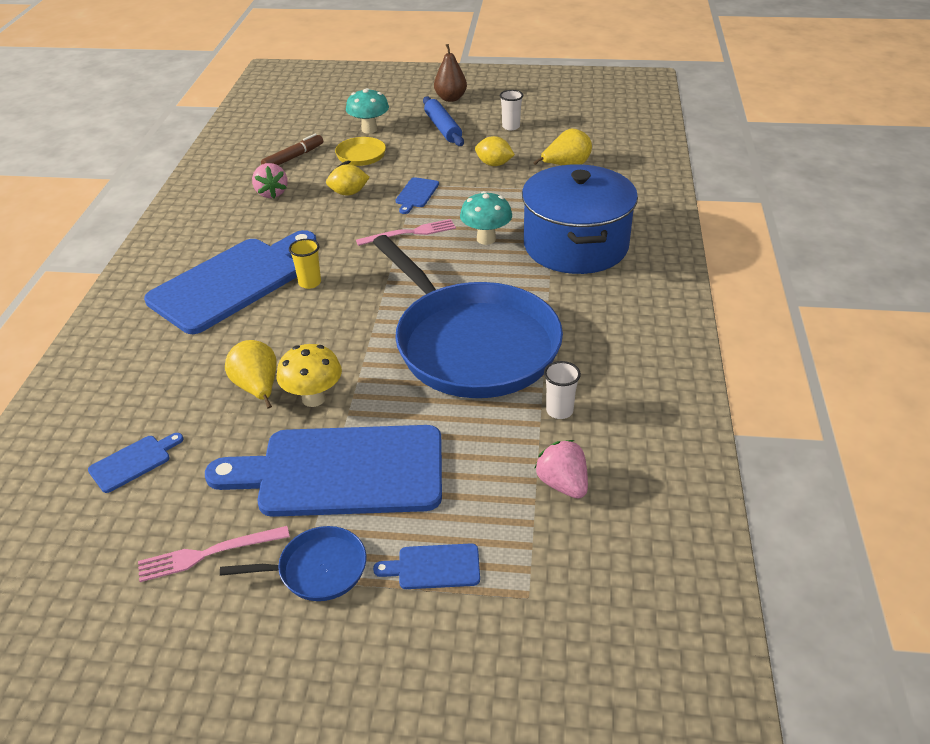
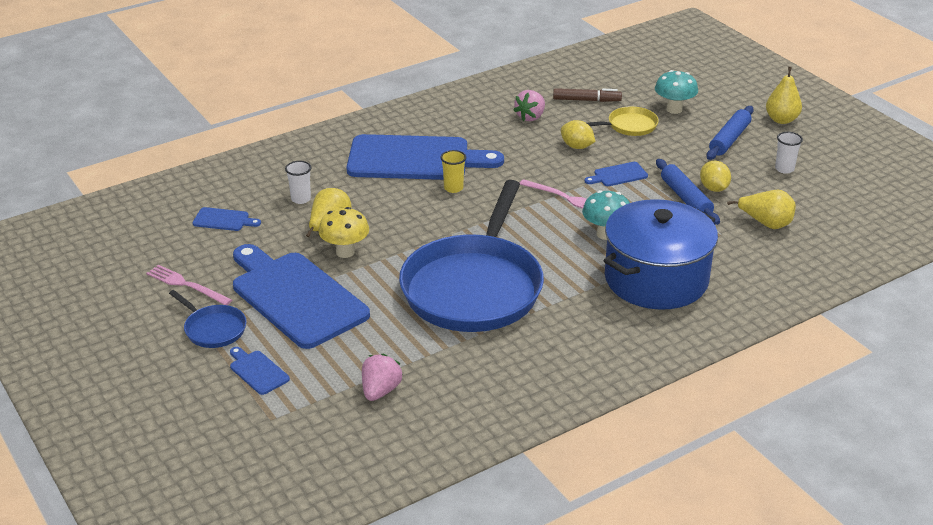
camera: 50 degrees right, 5 degrees down
brown pear [434,44,467,102] -> yellow pear [766,67,802,124]
white cup [544,361,581,419] -> white cup moved to [285,161,311,204]
none -> blue rolling pin [656,159,720,225]

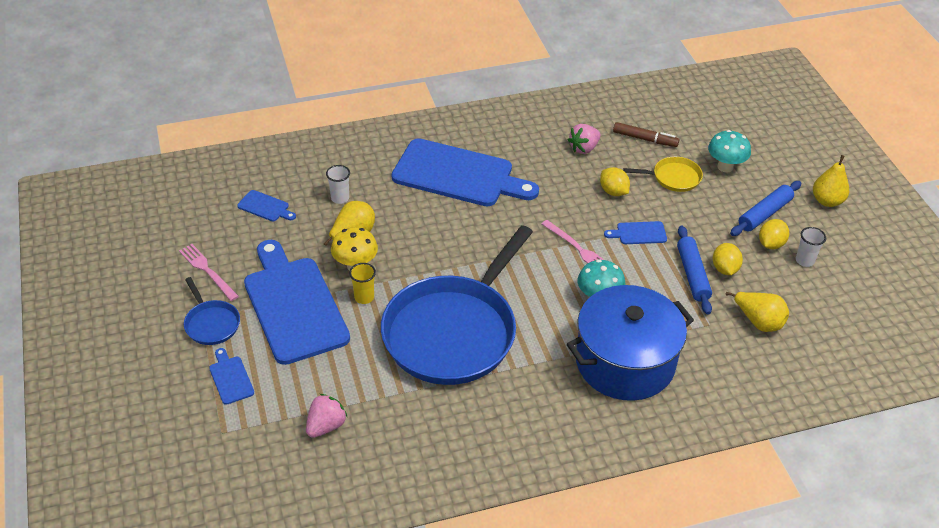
camera: 15 degrees right, 10 degrees up
yellow cup [441,150,466,193] -> yellow cup moved to [349,263,376,304]
none -> yellow lemon [759,219,789,249]

